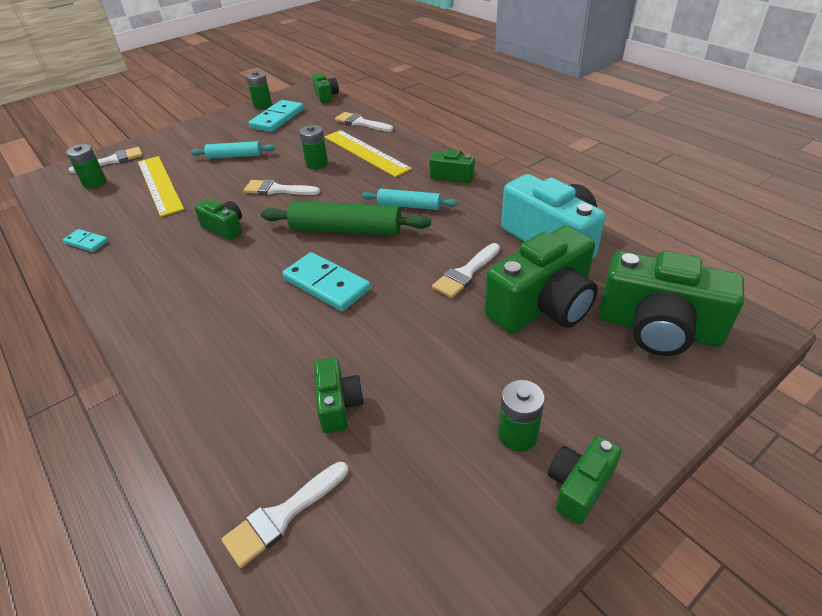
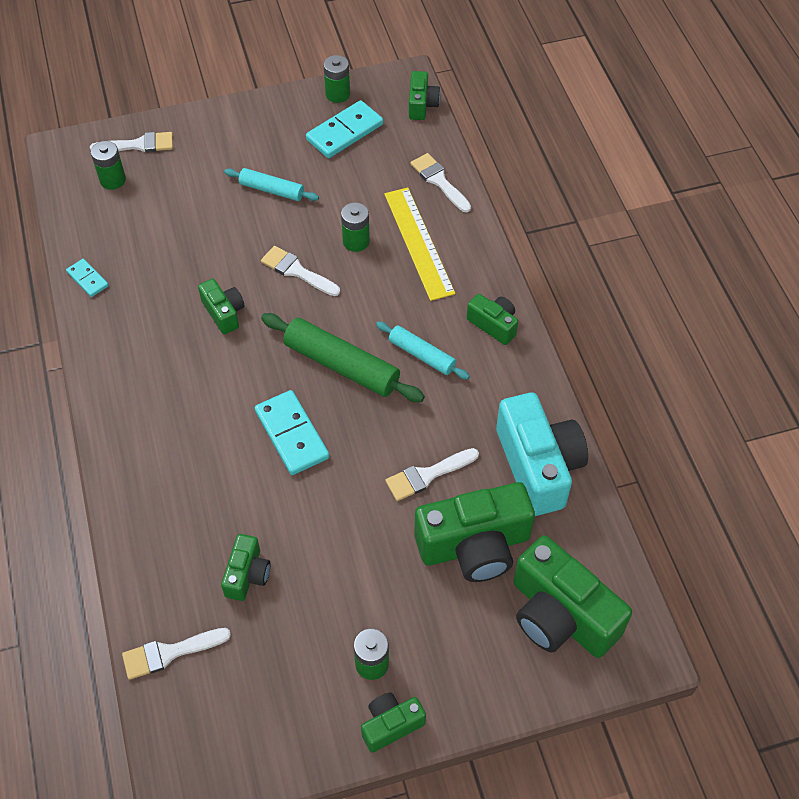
camera: 20 degrees right, 15 degrees up
yellow ruler [138,156,184,217] -> none

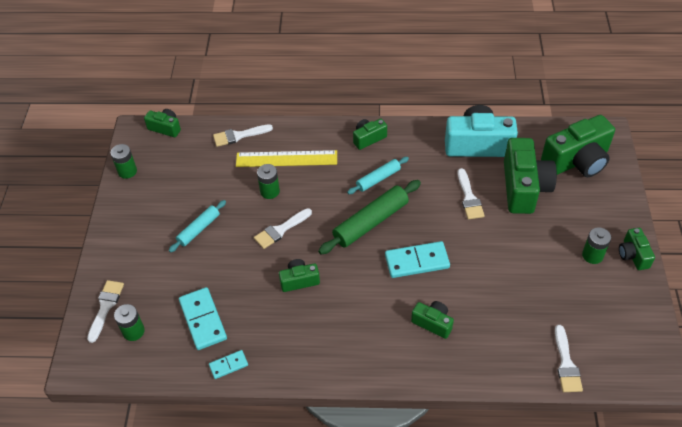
camera: 70 degrees left, 5 degrees down
green camera [221,534,270,601] -> green camera moved to [411,301,454,339]
turquoise domino [306,100,383,158] -> turquoise domino moved to [179,287,227,350]

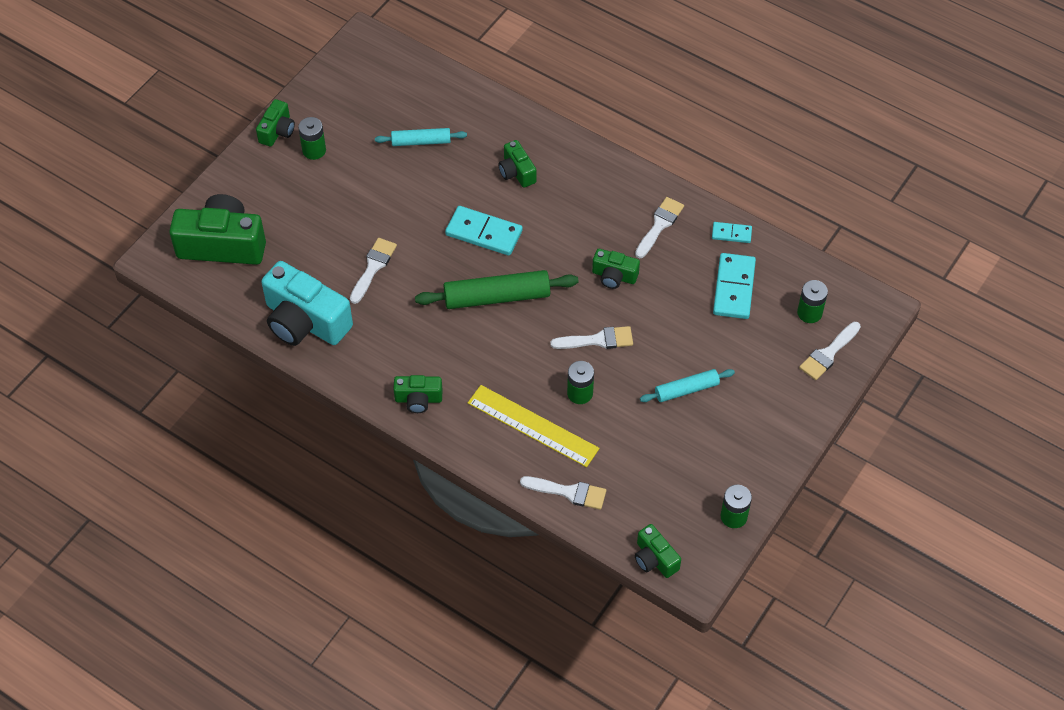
camera: 150 degrees left, 5 degrees up
turquoise rolling pin [347,157,409,194] -> turquoise rolling pin moved to [375,128,467,146]
green camera [504,138,557,214] -> none
white brush [555,325,583,392] -> white brush moved to [635,197,684,258]

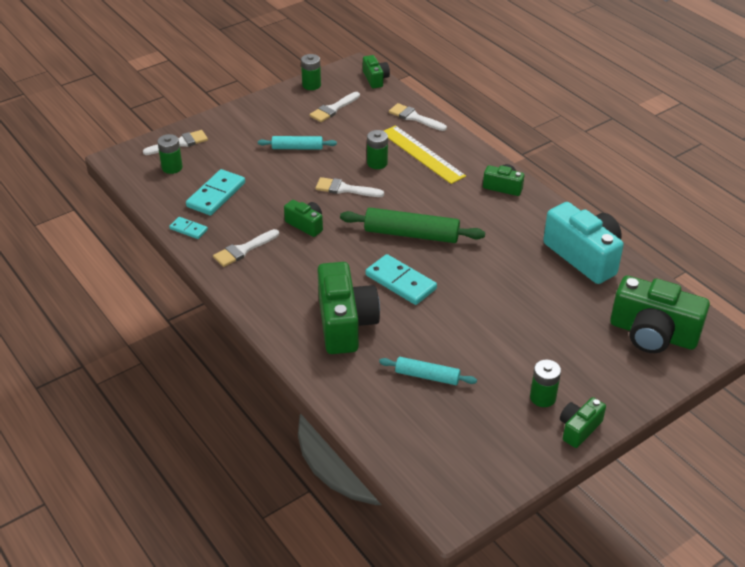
camera: 160 degrees left, 15 degrees down
white brush [350,238,397,304] -> white brush moved to [309,92,360,122]
green camera [498,140,536,188] -> green camera [317,262,380,354], size x1.95

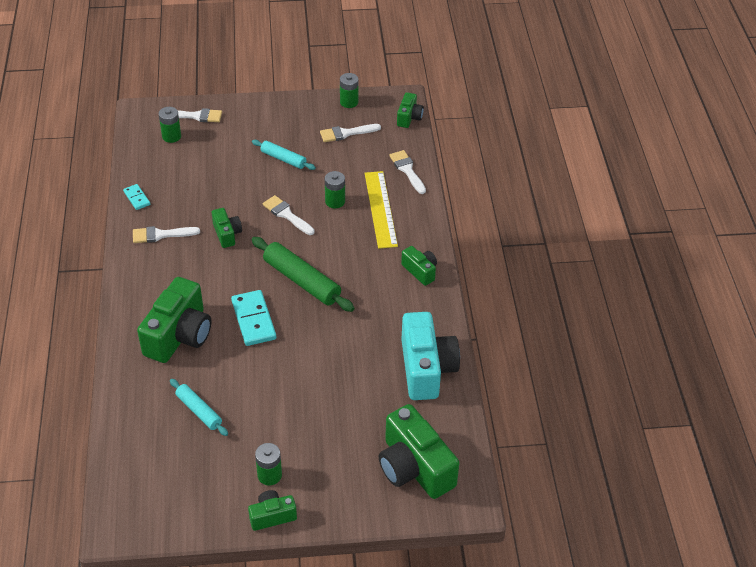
camera: 30 degrees right, 5 degrees up
turquoise domino [186,169,245,216] -> none

